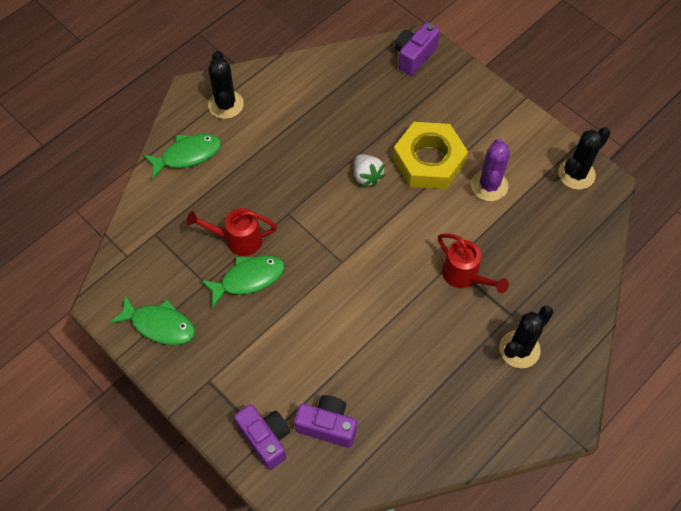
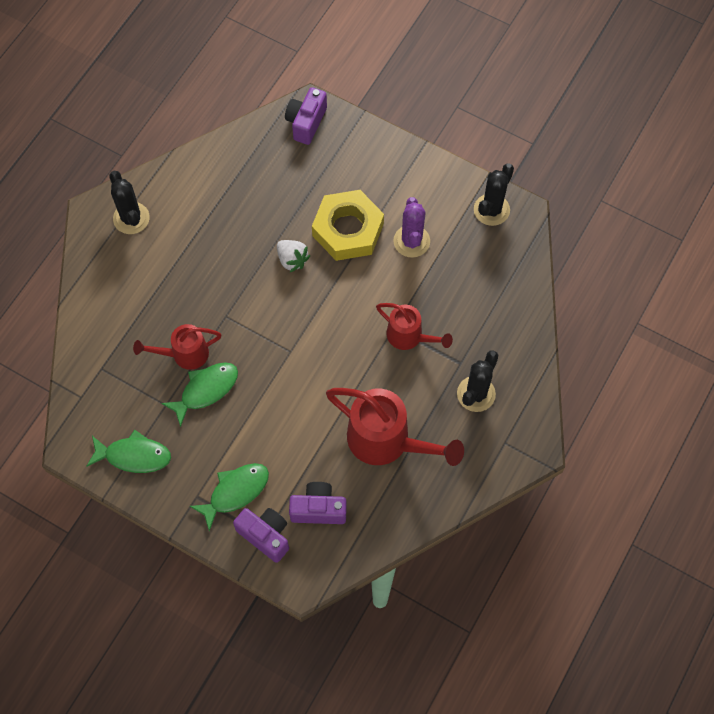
camera: 15 degrees left, 5 degrees up
green fish [143,134,221,179] -> green fish moved to [190,463,269,531]
none -> red watering can [326,388,464,466]

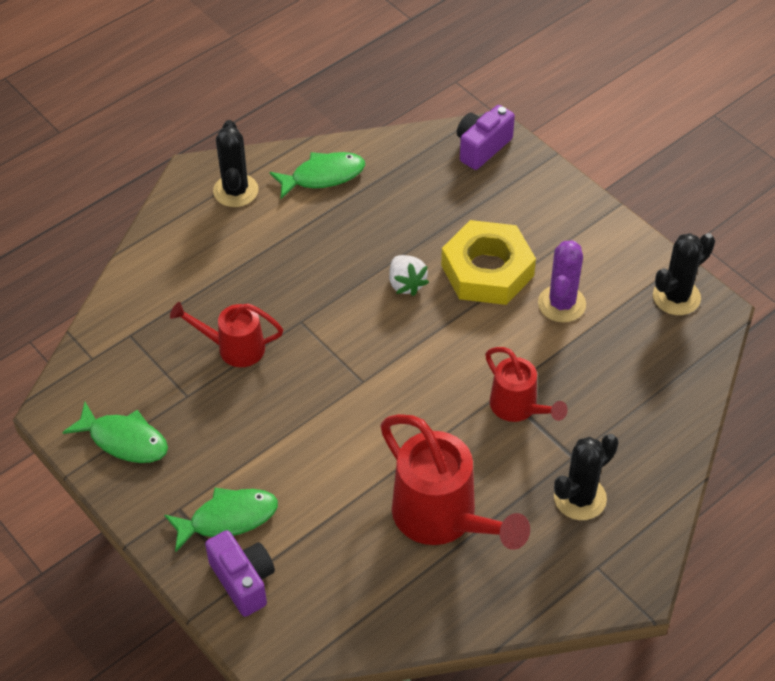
camera: 20 degrees right, 15 degrees down
green fish [161,362,238,427] -> green fish moved to [270,152,365,199]
purple camera [289,482,347,524] -> none

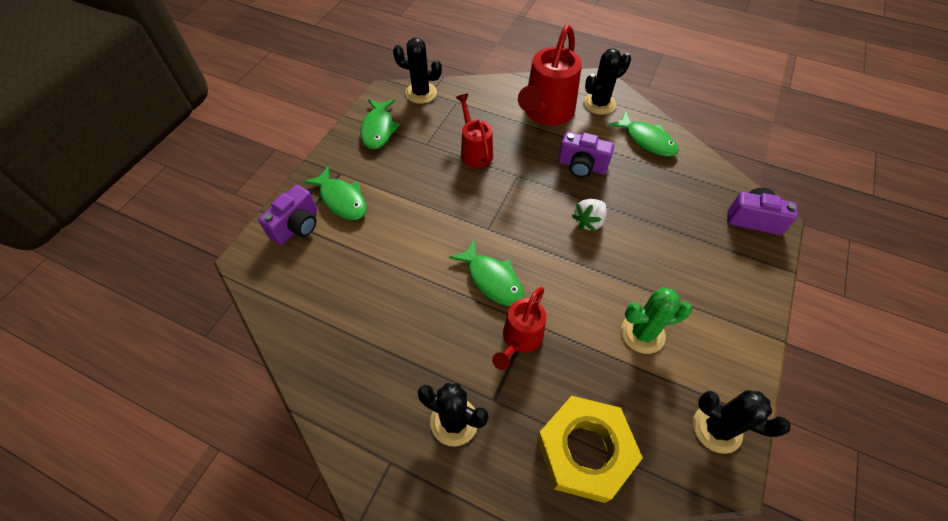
camera: 65 degrees right, 5 degrees up
red watering can [380,414,530,550] -> red watering can moved to [518,25,582,125]
yellow nut [441,220,536,305] -> yellow nut moved to [537,396,643,503]
purple cactus [538,240,586,322] -> green cactus [621,287,692,354]
none -> black cactus [393,38,442,104]
none -> green fish [449,240,524,306]
none -> purple camera [558,132,614,178]

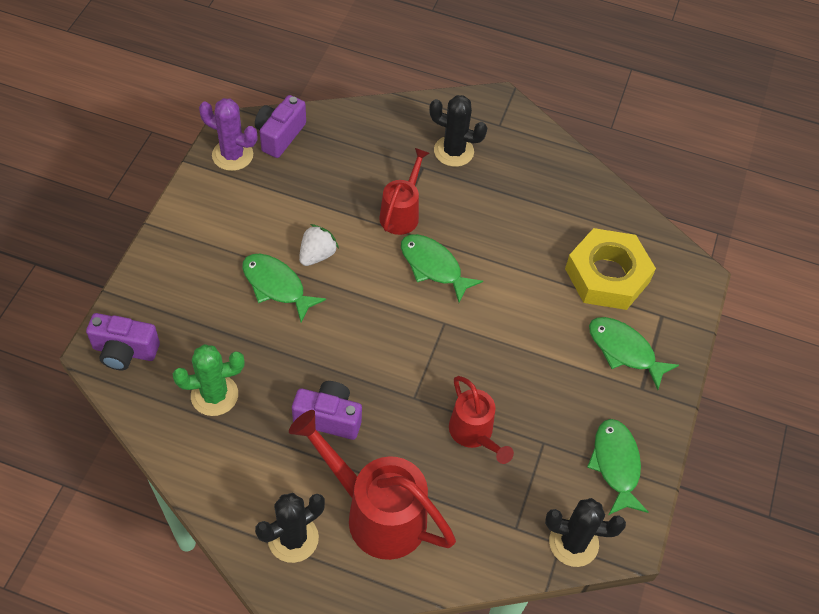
camera: 170 degrees right, 0 degrees up
purple camera [258,185,317,245] -> purple camera moved to [255,95,306,158]
red watering can [518,25,582,125] -> red watering can turned 75 degrees counterclockwise [289,410,456,560]
yellow nut [537,396,643,503] -> yellow nut moved to [565,228,656,310]
white strawberry [572,199,607,232] -> white strawberry moved to [299,224,339,266]
green fish [608,111,679,157] -> green fish moved to [242,254,326,322]
green cactus [621,287,692,354] -> green cactus moved to [173,344,245,416]
black cactus [693,390,791,454] -> purple cactus [199,98,257,171]

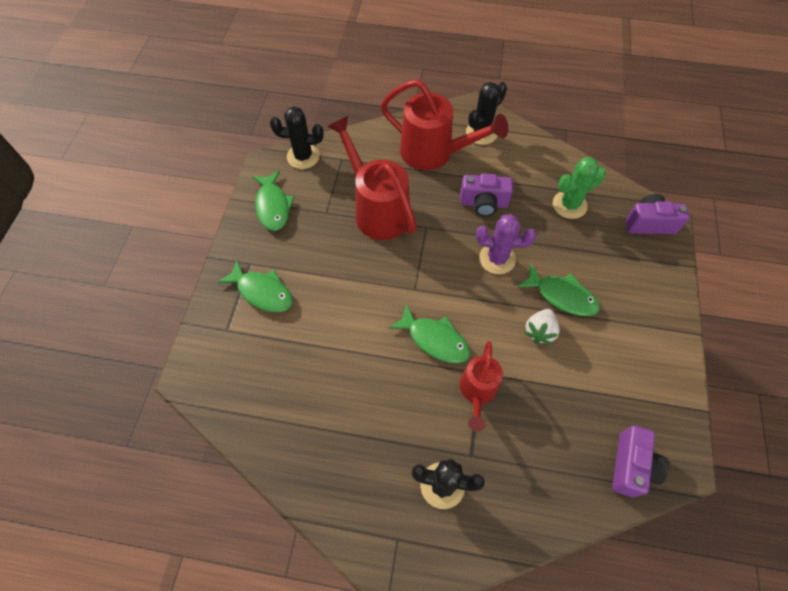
camera: 175 degrees right, 5 degrees up
purple cactus [199,98,257,171] -> purple cactus moved to [476,214,536,274]
red watering can [449,376,514,464] -> red watering can [327,116,417,240], size x1.69
yellow nut [565,228,656,310] -> none

